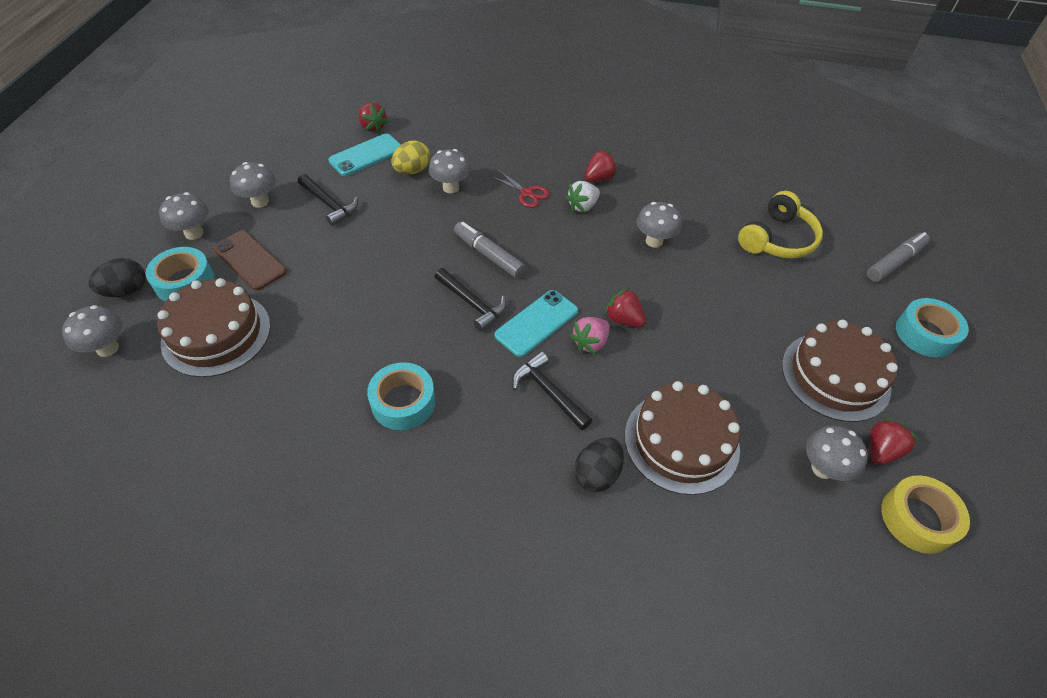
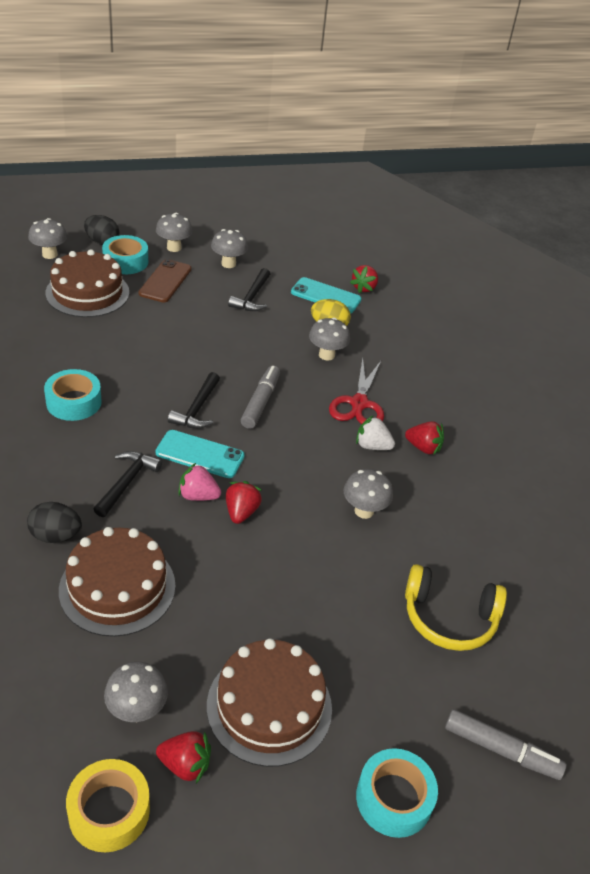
camera: 60 degrees right, 10 degrees down
red scissors [490,170,550,208] -> red scissors [329,358,384,424], size x1.56

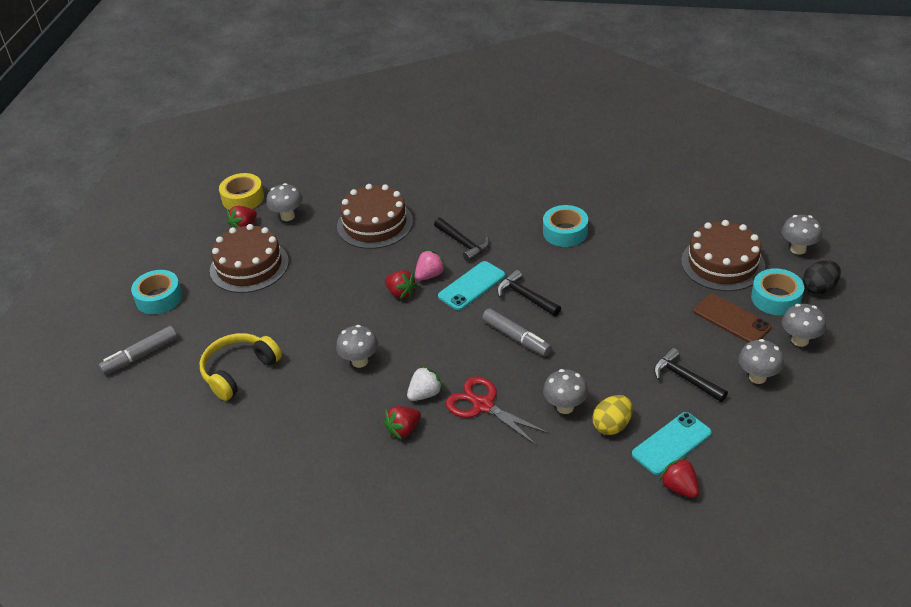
camera: 125 degrees right, 0 degrees up
black egg [27,502,82,543] -> none

